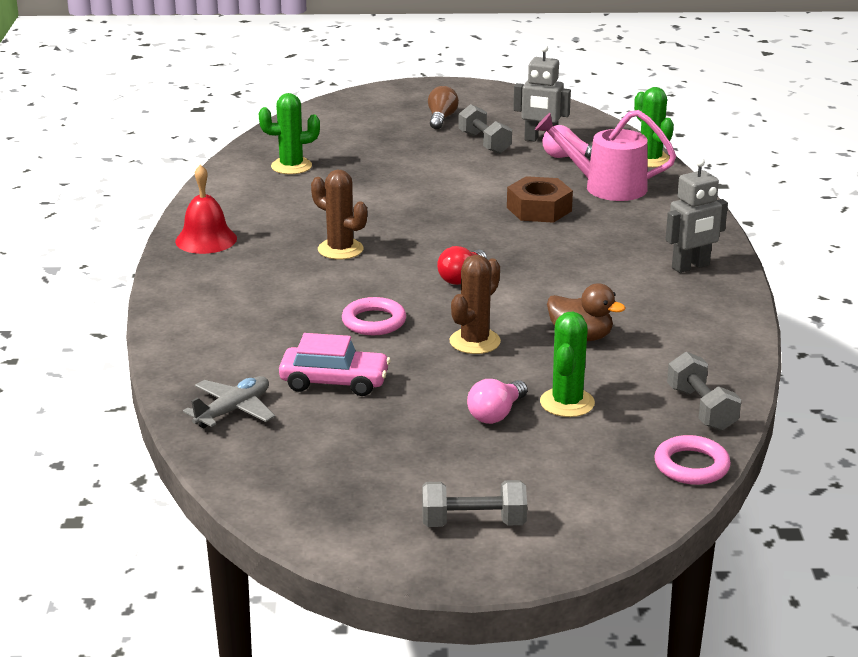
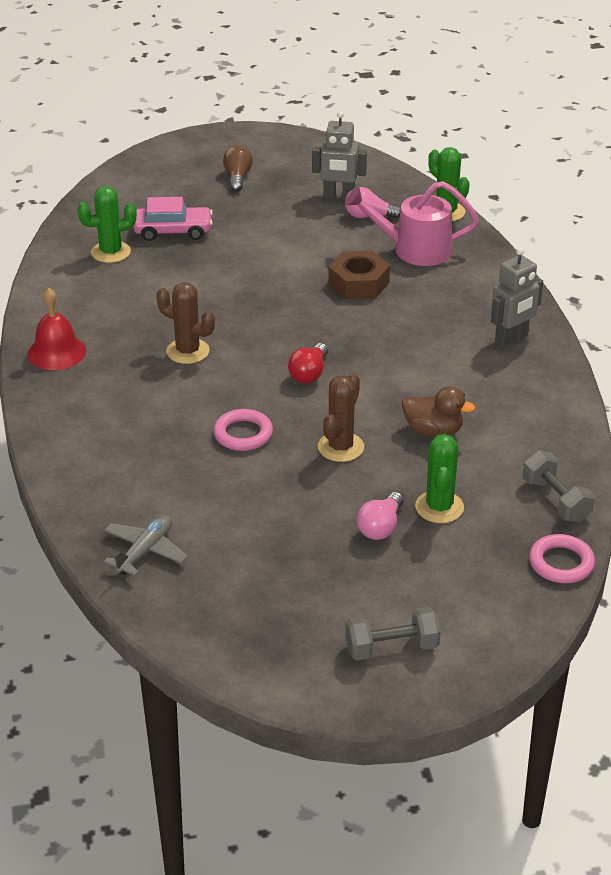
camera: 10 degrees left, 10 degrees up
pink car [279,333,390,396] -> pink car moved to [133,197,213,241]
grey dumbbell [459,104,512,154] -> none

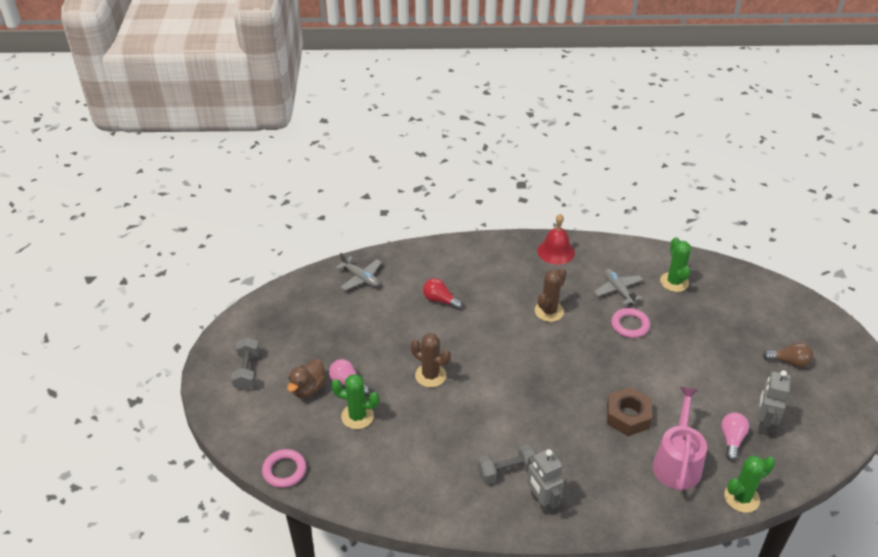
camera: 100 degrees right, 5 degrees up
pink car [133,197,213,241] -> none
pink ring [213,409,273,451] -> pink ring moved to [611,308,650,338]
red light bulb [288,343,328,383] -> red light bulb moved to [423,278,463,310]
brown duck [402,386,475,437] -> brown duck moved to [287,359,326,398]
grey dumbbell [523,450,595,522] -> grey dumbbell moved to [477,444,536,484]
none -> grey plane [594,269,643,305]

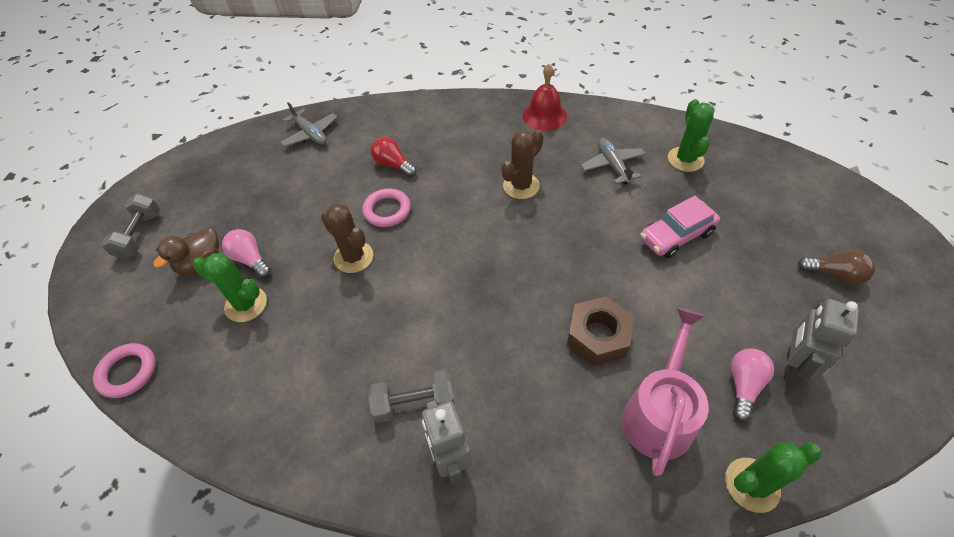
camera: 10 degrees right, 10 degrees up
pink ring [611,308,650,338] -> pink ring moved to [362,188,411,227]
none -> pink car [641,196,720,258]

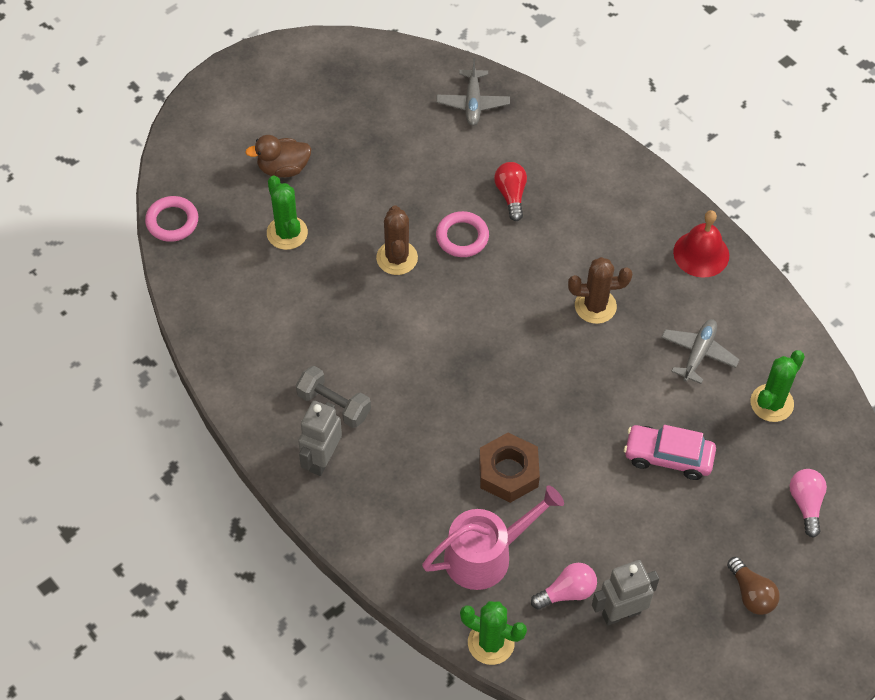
camera: 40 degrees right, 5 degrees up
grey dumbbell [101,194,161,259] -> none
pink light bulb [222,229,271,278] -> pink light bulb moved to [790,469,827,538]

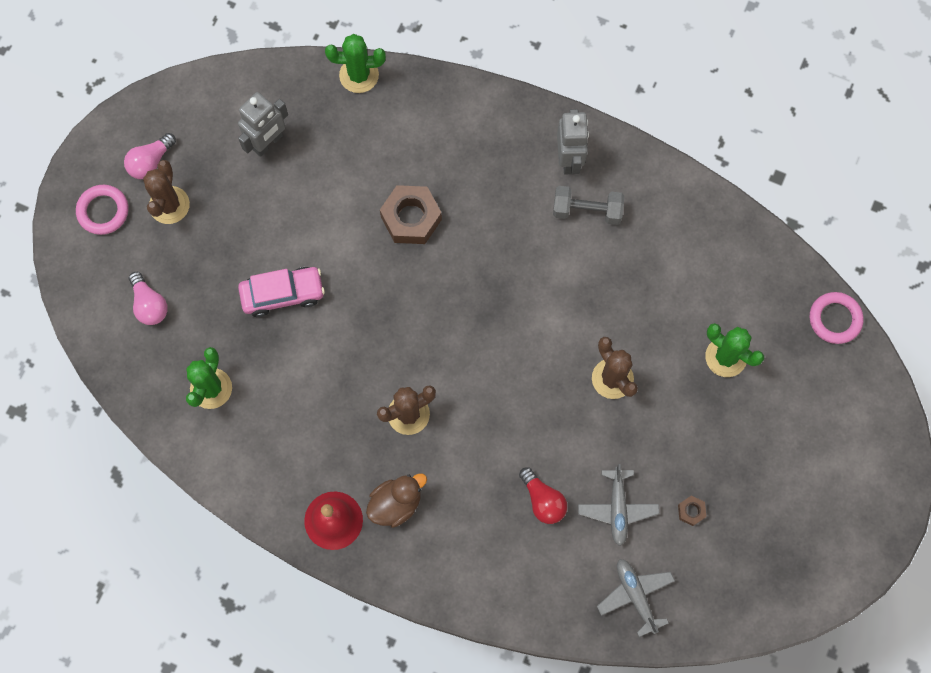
camera: 155 degrees right, 15 degrees up
brown duck [245,135,311,177] -> brown duck moved to [366,473,427,528]
pink watering can [422,485,564,590] -> none
pink ring [436,211,489,257] -> pink ring moved to [76,185,129,235]
pink light bulb [531,563,597,610] -> pink light bulb moved to [124,133,176,179]
grey plane [661,319,740,384] -> grey plane moved to [578,464,659,546]
brown light bulb [727,557,780,615] -> brown cactus [143,160,190,224]
none -> brown nut [678,495,707,526]

